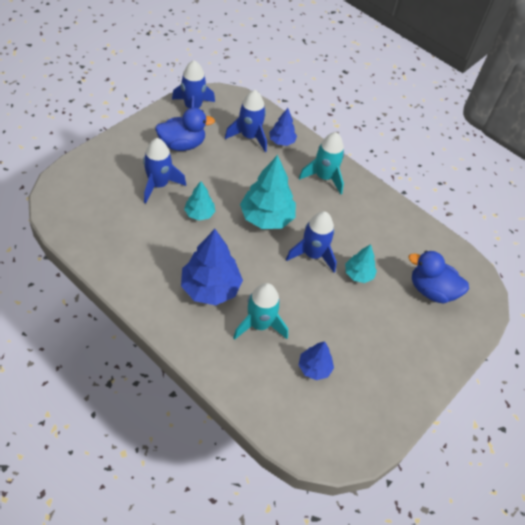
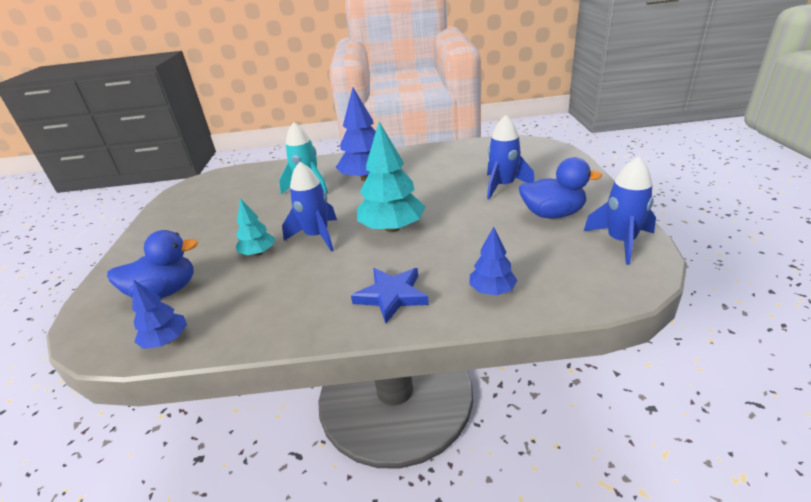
camera: 145 degrees right, 20 degrees down
blue duck [155,108,215,151] -> blue duck turned 120 degrees counterclockwise [519,157,602,218]
turquoise tree [184,181,215,221] -> none
blue rocket [225,90,267,152] -> none
blue tree [298,341,334,380] -> blue tree moved to [132,279,187,349]
turquoise rocket [299,132,344,194] -> blue star [351,268,429,323]

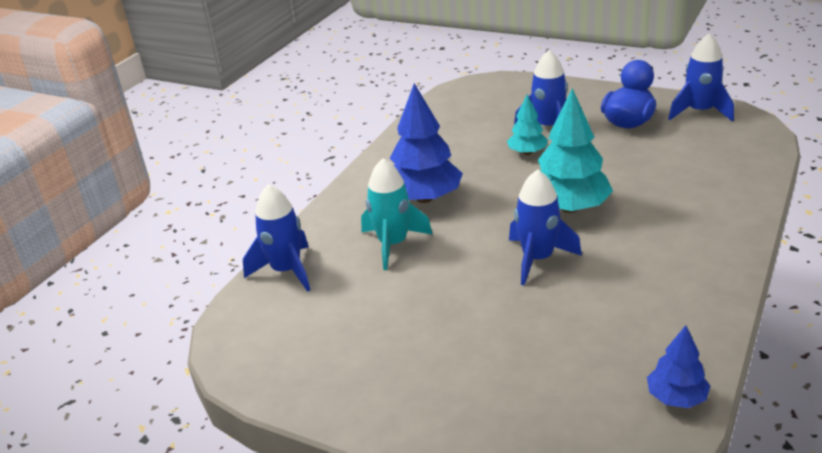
camera: 60 degrees left, 0 degrees up
blue duck [107,230,198,299] -> none
turquoise tree [236,198,275,256] -> turquoise tree moved to [507,95,548,155]
blue star [351,268,429,323] -> none
blue tree [469,227,517,295] -> none
none -> blue rocket [243,184,310,292]

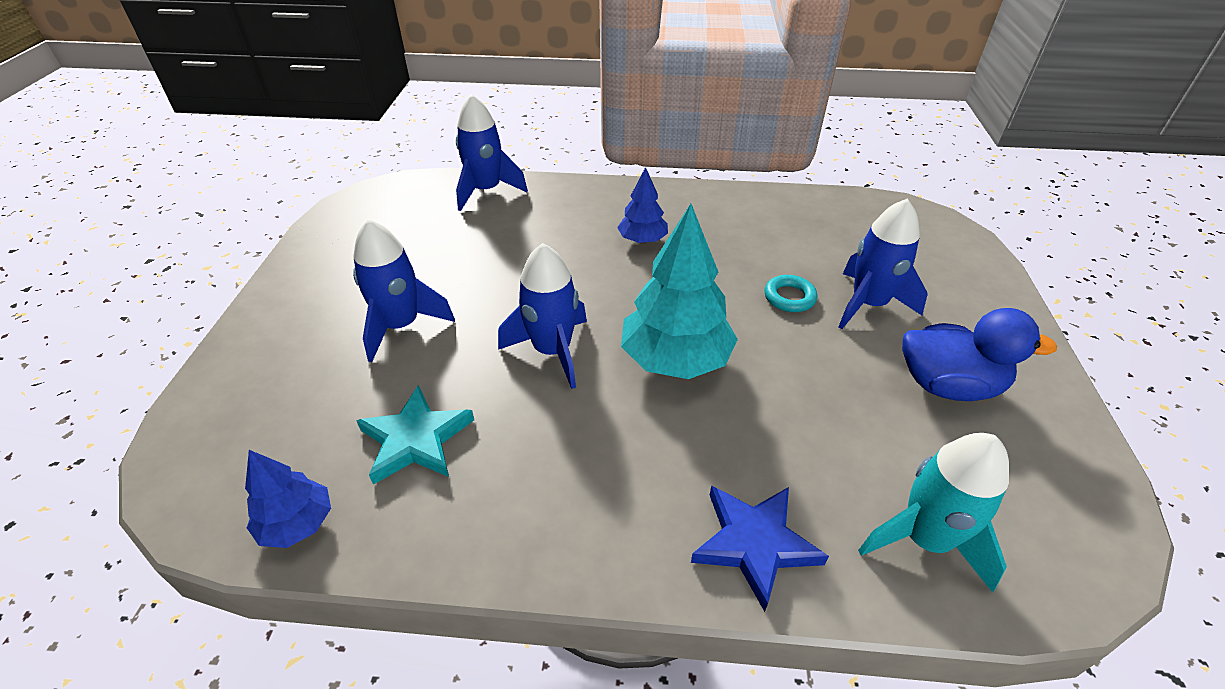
camera: 65 degrees right, 10 degrees up
turquoise rocket [361,158,433,270] -> turquoise rocket moved to [858,433,1009,593]
blue tree [390,83,463,203] -> blue tree [617,167,668,244], size x0.55
turquoise tree [507,95,548,155] -> turquoise ring [764,275,817,312]
blue rocket [668,33,734,122] -> blue rocket moved to [353,219,455,362]
none -> turquoise star [356,385,474,485]
none -> blue star [691,486,829,612]

